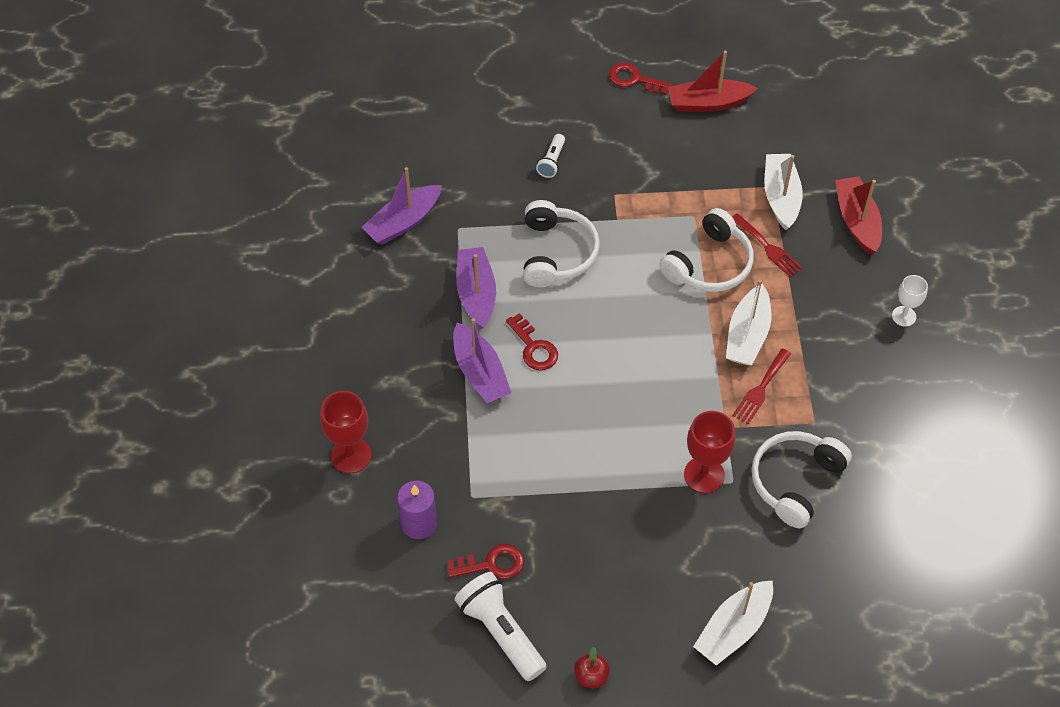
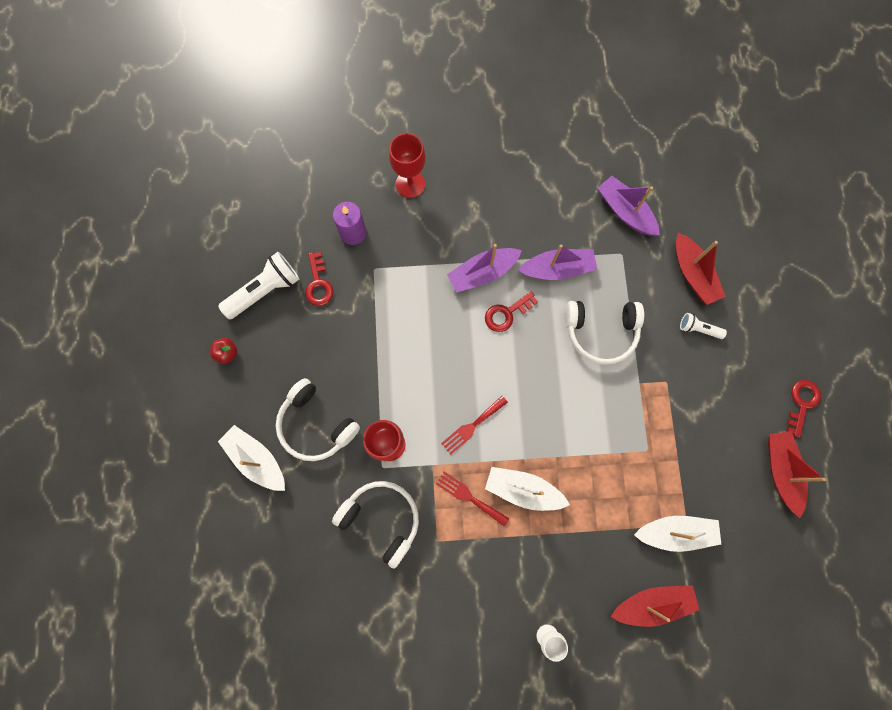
camera: 90 degrees right, 20 degrees up
white headphones [659,208,754,292] -> white headphones moved to [276,378,360,461]
red fork [732,213,803,278] -> red fork moved to [441,396,508,455]
none -> red boat [676,233,726,305]

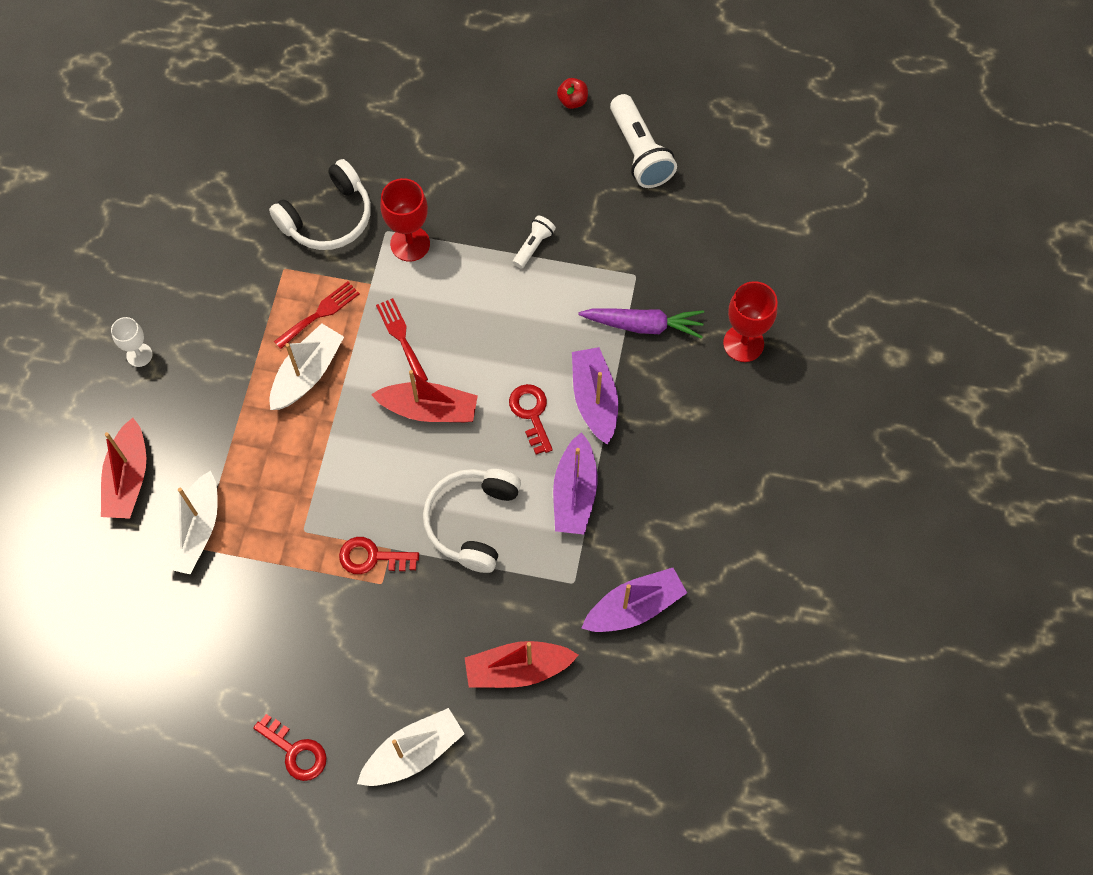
camera: 105 degrees right, 10 degrees down
white boat [218,425,285,491] -> white boat moved to [357,708,465,786]
white headphones [276,378,360,461] -> none
red key [305,252,334,306] -> red key moved to [339,537,419,574]
purple candle [333,202,367,245] -> none
white flashlight [680,313,727,339] -> white flashlight moved to [513,215,556,269]
red boat [768,431,826,518] -> red boat moved to [371,370,478,422]
none -> purple carrot [578,308,704,339]

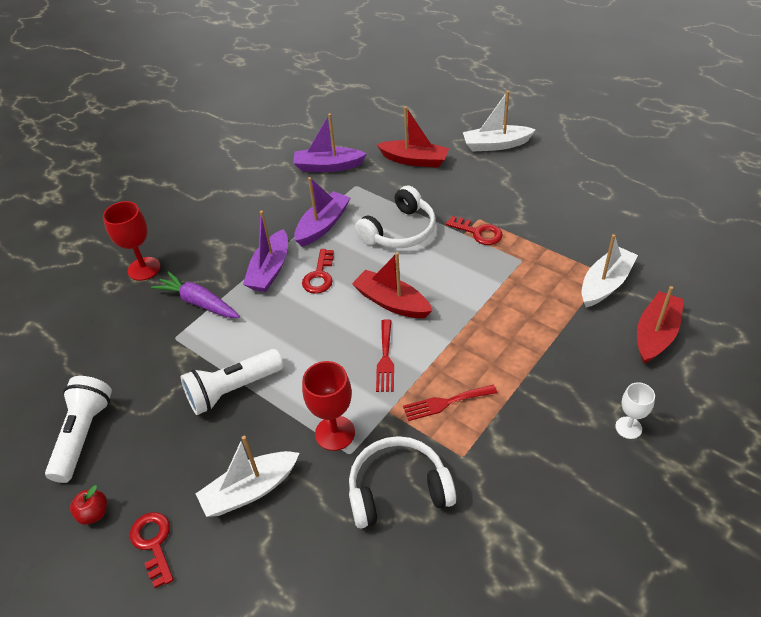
camera: 150 degrees left, 20 degrees down
red key [253,714,327,781] -> red key moved to [130,512,174,588]
white boat [269,323,344,410] -> white boat moved to [196,436,299,517]
white flashlight [513,215,556,269] -> white flashlight [181,349,284,415], size x1.88

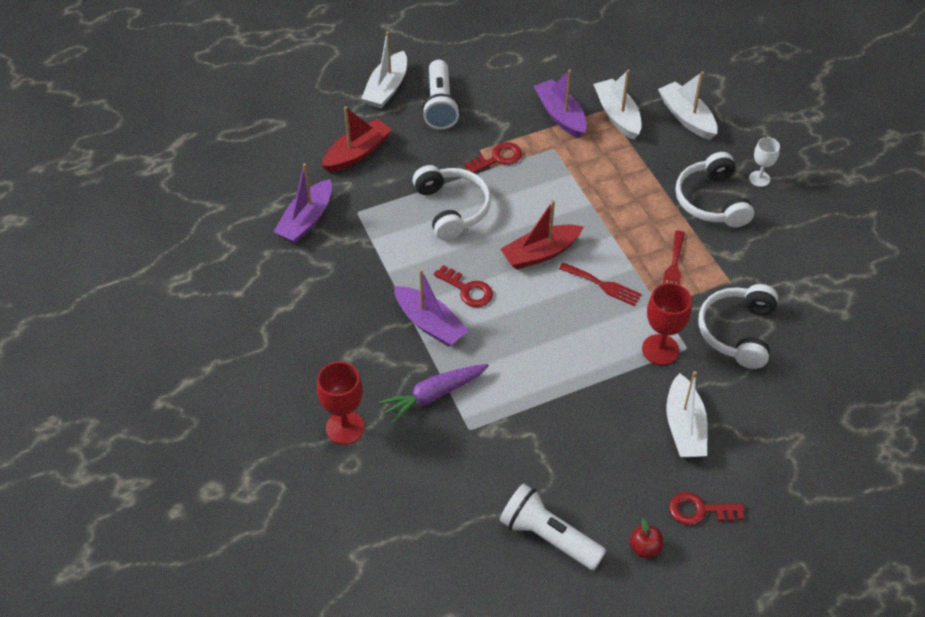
camera: 65 degrees left, 5 degrees up
white flashlight [181,349,284,415] -> white flashlight moved to [422,60,460,130]
purple boat [294,177,350,247] -> purple boat moved to [534,69,587,139]
red boat [637,286,684,364] -> white boat [658,71,718,140]
none -> white headphones [675,152,754,228]

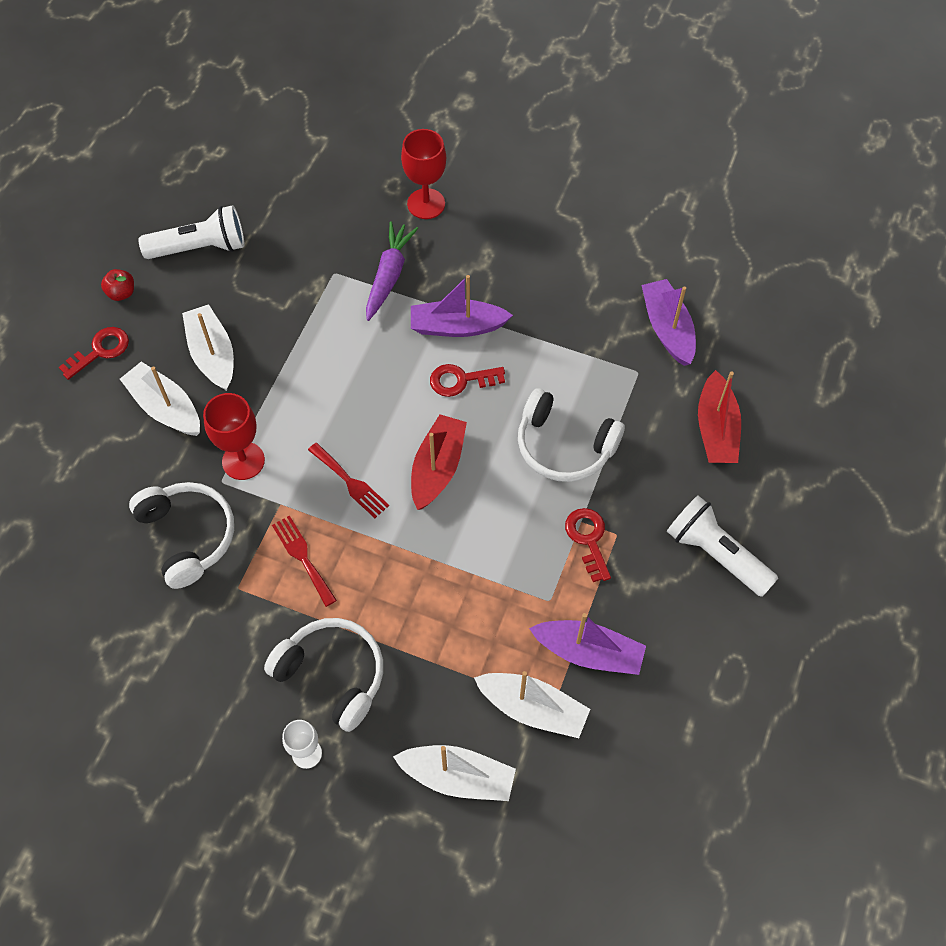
camera: 135 degrees right, 10 degrees up
white boat [361,31,407,108] -> white boat moved to [182,304,234,391]
red key [465,142,522,173] -> red key turned 150 degrees clockwise [565,508,611,582]
red fork [559,262,642,306] -> red fork turned 120 degrees counterclockwise [308,443,389,518]

